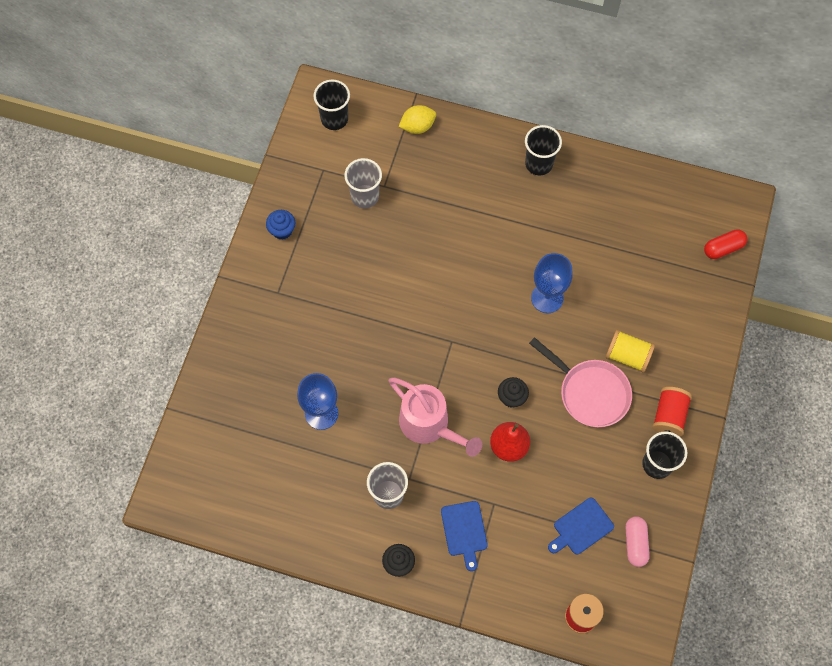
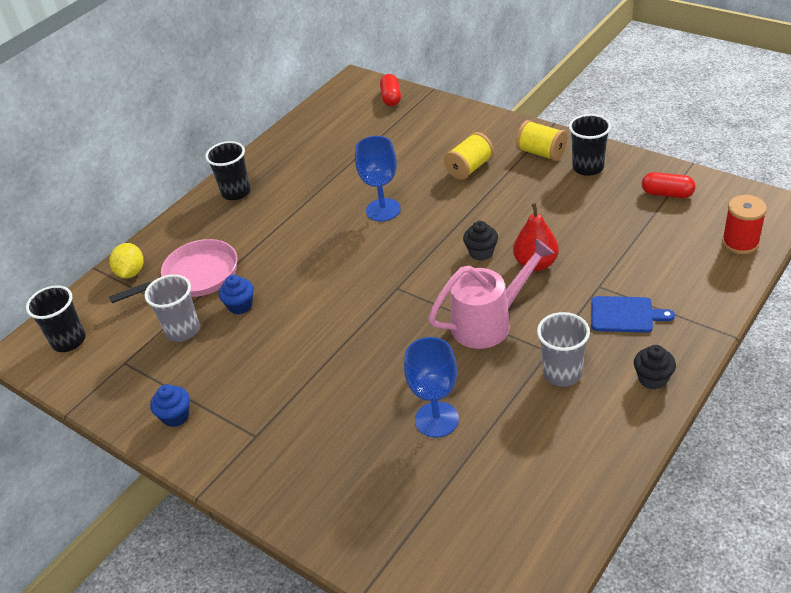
camera: 65 degrees left, 25 degrees down
pink pan [529,337,632,427] -> pink pan moved to [109,239,237,303]
blue cutting board [548,498,614,555] -> none
pink capsule [626,516,650,567] -> red capsule [642,172,695,198]
red spool [652,387,692,437] -> yellow spool [516,120,567,161]
none -> blue cupcake [219,275,254,314]

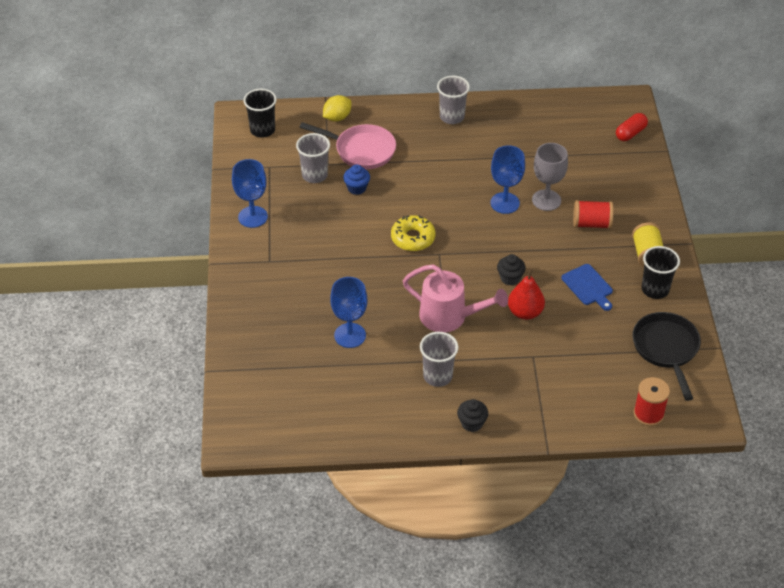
camera: 45 degrees right, 5 degrees up
blue cupcake [150,384,190,427] -> blue goblet [232,159,268,228]
black cup [205,141,251,200] -> grey cup [437,76,470,124]
yellow spool [444,132,494,180] -> red spool [573,200,613,229]
blue cutting board [591,296,675,333] -> blue cutting board moved to [561,264,613,311]
red capsule [642,172,695,198] -> black pan [633,312,701,401]
none -> yellow donut [391,215,436,251]
none -> grey goblet [532,143,568,211]

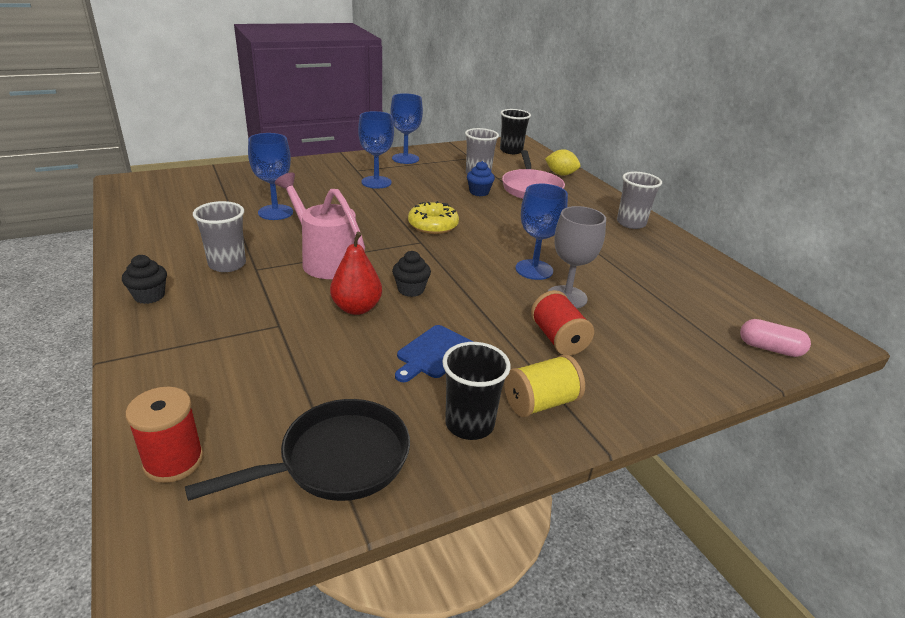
camera: 65 degrees right, 15 degrees down
pink watering can [403,264,508,332] -> pink watering can turned 135 degrees clockwise [275,173,365,279]
red capsule [616,113,648,141] -> pink capsule [740,319,811,357]
none -> blue goblet [358,111,394,189]

